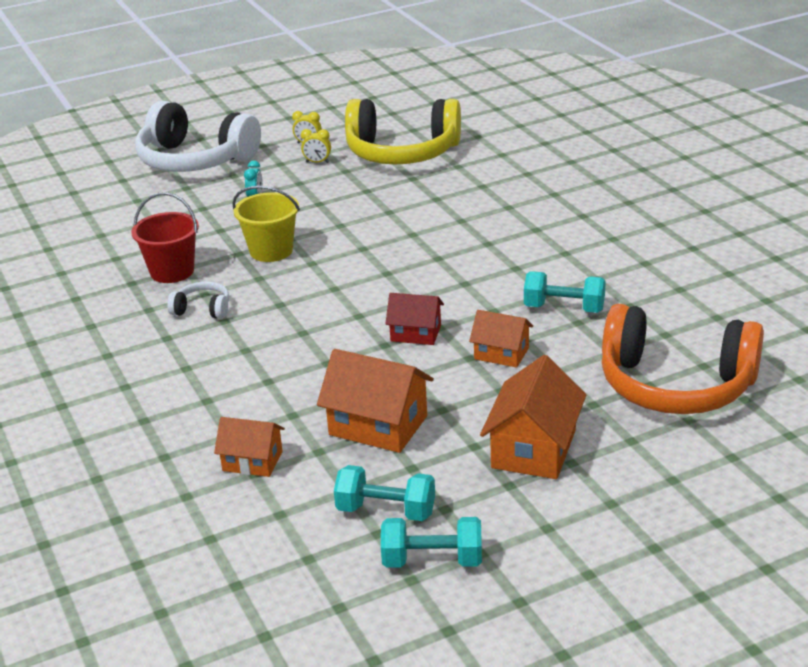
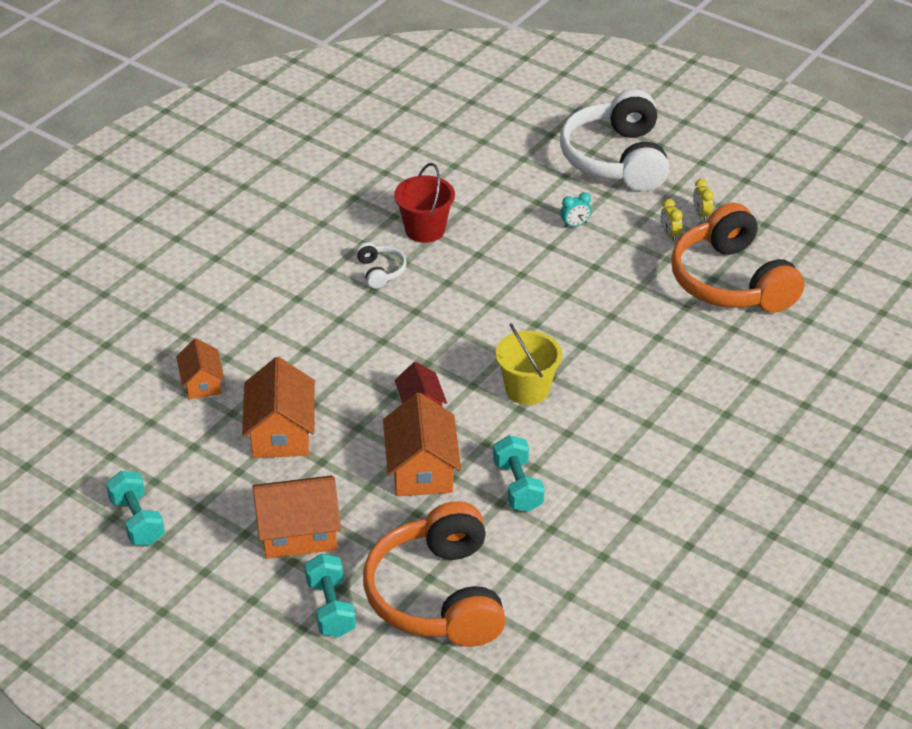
camera: 60 degrees right, 10 degrees up
yellow bucket [232,186,300,262] -> yellow bucket moved to [495,324,562,405]
turquoise dumbbell [334,465,435,521] -> turquoise dumbbell moved to [305,554,356,637]
yellow headphones [345,99,461,164] -> orange headphones [671,203,804,313]
orange house [469,310,533,368] -> orange house [383,392,461,496], size x1.63

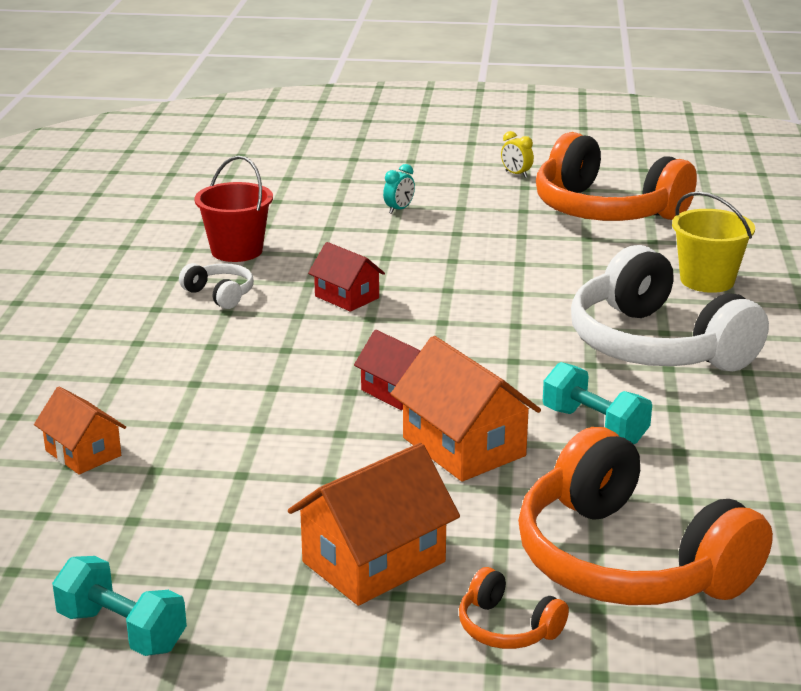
camera: 30 degrees left, 15 degrees down
orange house [242,357,315,458] -> none
turquoise dumbbell [305,554,356,637] -> orange headphones [459,567,569,649]
yellow bucket [495,324,562,405] -> yellow bucket moved to [672,191,755,293]
white headphones [560,89,669,192] -> white headphones moved to [571,245,769,371]
yellow clock [661,199,683,241] -> none
none -> red house [308,242,385,312]

